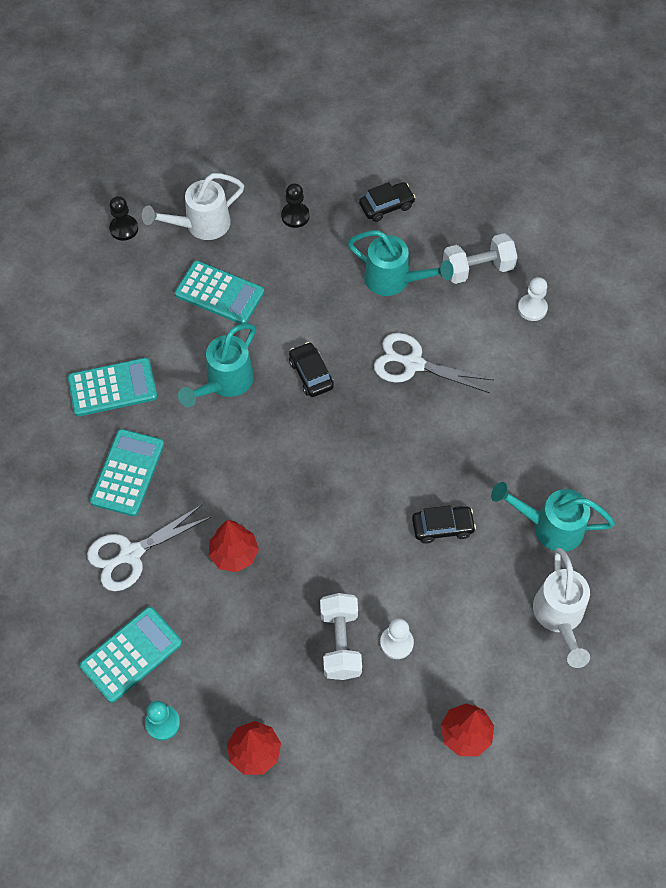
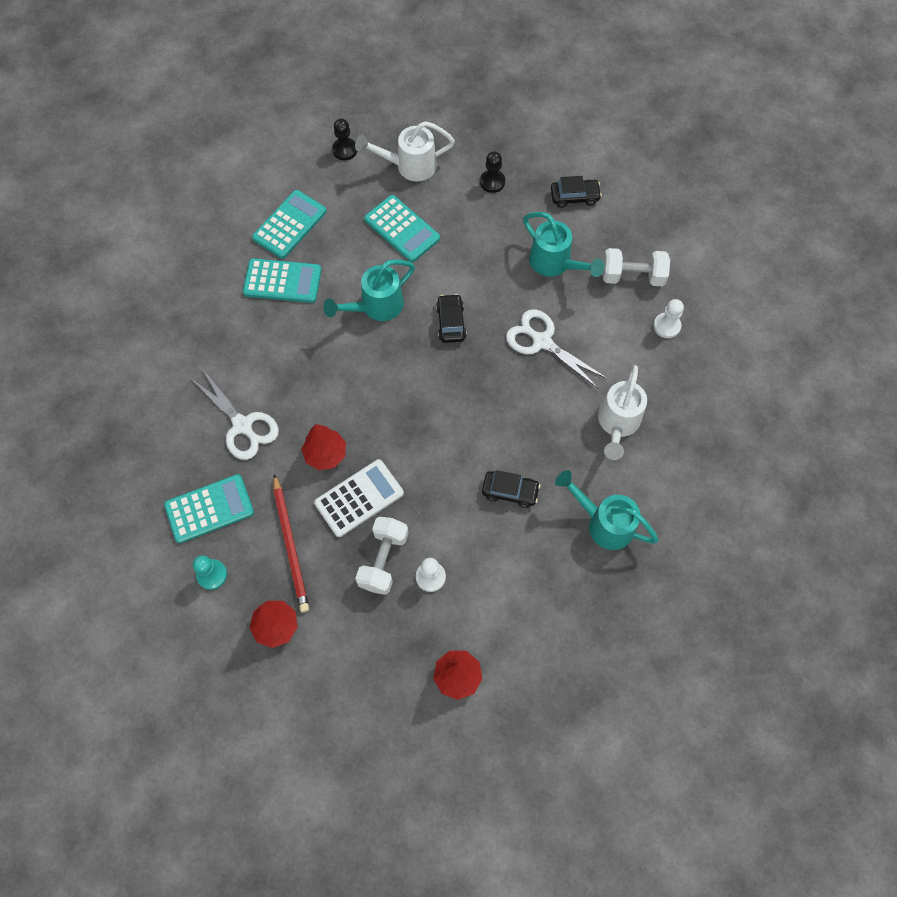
camera: 20 degrees right, 5 degrees up
white scissors [87,504,212,591] -> white scissors turned 120 degrees counterclockwise [192,368,279,460]
turquoise calculator [90,429,164,516] -> turquoise calculator moved to [252,190,327,259]
white watering can [533,548,590,668] -> white watering can moved to [598,365,647,460]
none -> red pencil [273,474,309,613]
none -> white calculator [314,459,404,537]

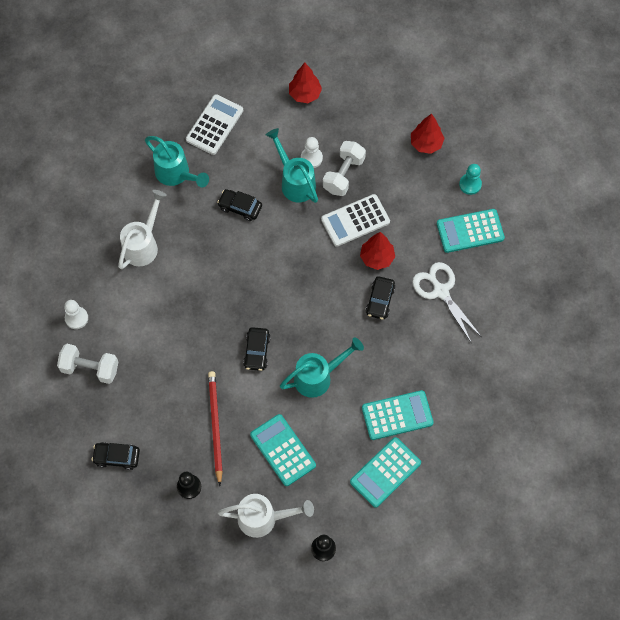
camera: 170 degrees left, 0 degrees up
turquoise calculator [243,258,322,303] -> turquoise calculator turned 150 degrees clockwise [362,390,434,440]
red pencil [273,474,309,613] -> red pencil moved to [208,371,223,486]
white scissors [506,309,607,388] -> none
turquoise watering can [523,212,604,277] -> turquoise watering can moved to [266,128,318,203]
none -> white calculator [186,94,243,155]
none -> black car [365,276,395,320]

